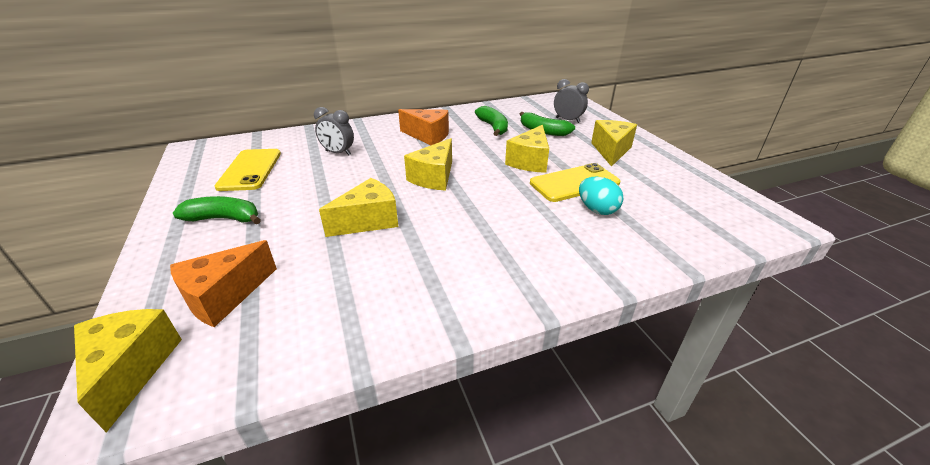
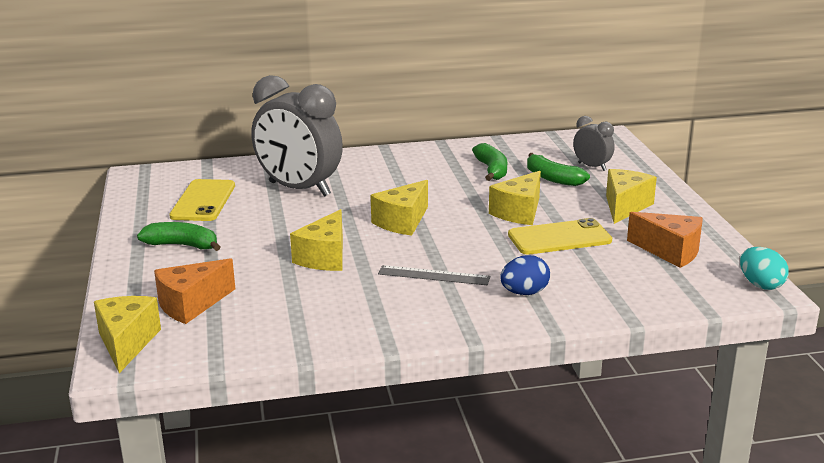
camera: 10 degrees right, 10 degrees down
grey clock [314,107,354,155] -> grey clock [251,75,343,197], size x2.14
yellow cheese [319,178,398,237] -> yellow cheese turned 135 degrees clockwise [290,209,343,271]
orange cheese [398,109,449,145] -> orange cheese moved to [627,212,703,268]
turquoise egg [579,177,624,215] -> turquoise egg moved to [740,247,789,290]
none -> grey ruler [378,265,490,285]
none -> blue egg [500,255,550,295]

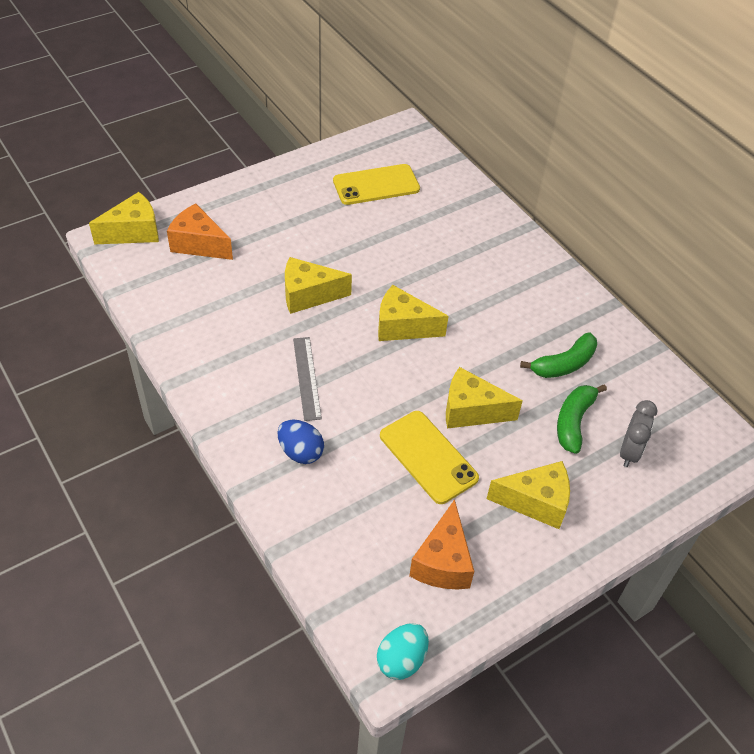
camera: 65 degrees right, 25 degrees up
green banana [137,222,221,251] -> none
grey clock [251,75,343,197] -> none

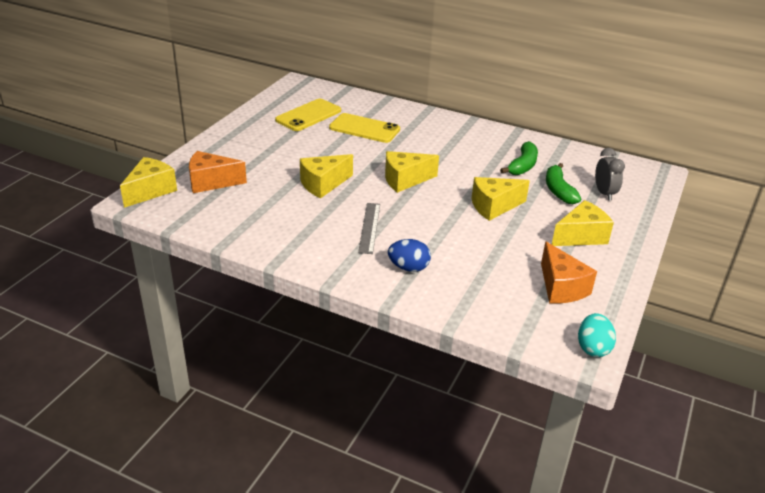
camera: 30 degrees left, 15 degrees down
grey ruler [293,337,322,421] -> grey ruler turned 45 degrees clockwise [358,203,380,254]
yellow phone [380,411,479,504] -> yellow phone moved to [329,113,400,143]

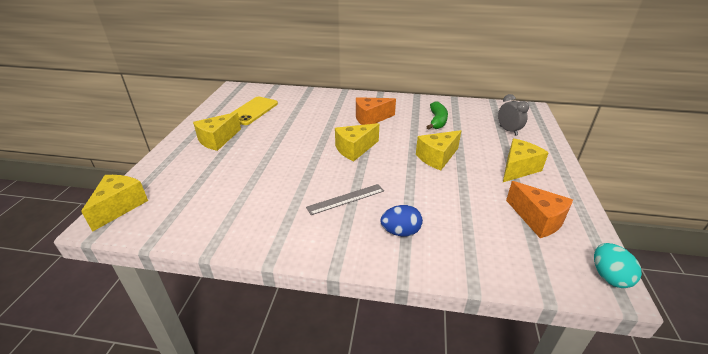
camera: 15 degrees left, 0 degrees up
orange cheese [189,151,247,193] -> orange cheese moved to [356,97,396,125]
yellow cheese [300,154,353,198] -> yellow cheese moved to [193,112,241,151]
yellow phone [329,113,400,143] -> none
grey ruler [358,203,380,254] -> grey ruler turned 75 degrees clockwise [306,184,384,215]
green banana [546,163,581,204] -> none

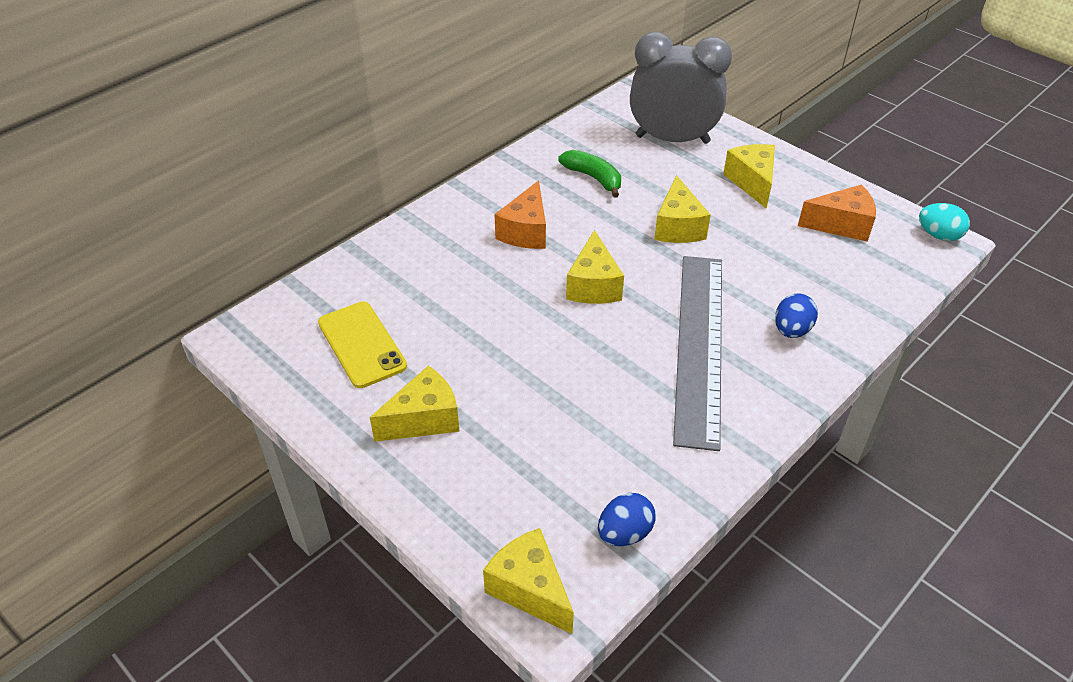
camera: 55 degrees left, 10 degrees up
yellow cheese [193,112,241,151] -> yellow cheese turned 105 degrees counterclockwise [370,366,460,442]
grey ruler [306,184,384,215] -> grey ruler [673,256,722,451], size x2.24
grey clock [498,94,529,136] -> grey clock [630,32,732,144], size x2.14
none -> blue egg [598,493,656,546]

